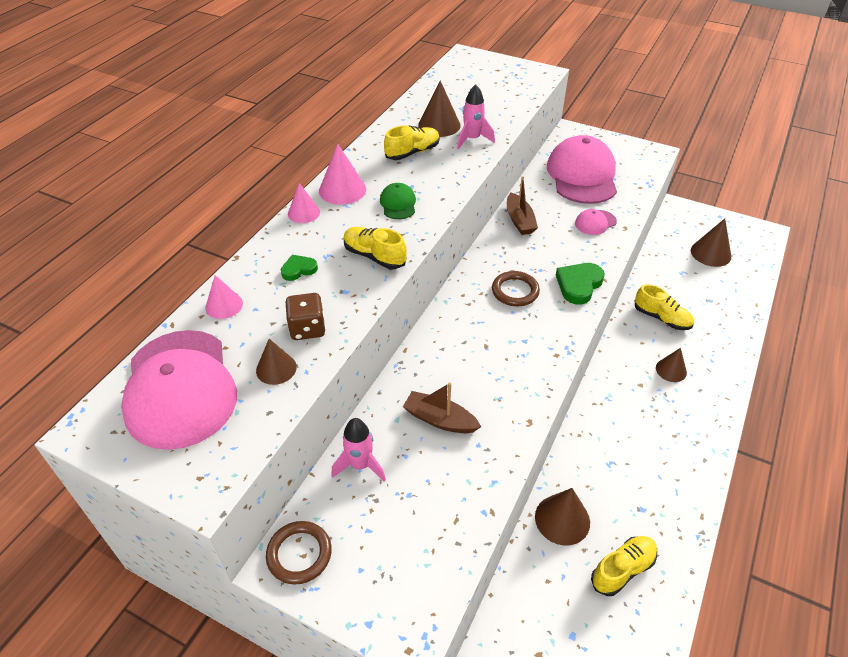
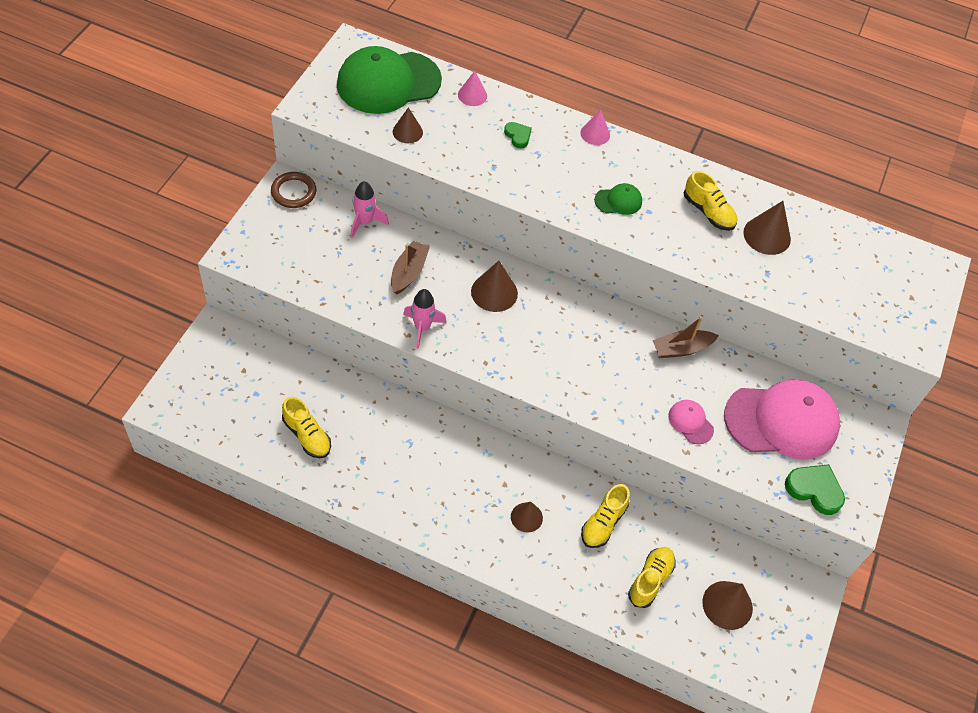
camera: 80 degrees right, 10 degrees up
pink cap [121,330,237,450] -> green cap [337,46,442,114]
brown dice [285,293,326,340] -> none
pink cone [319,144,366,205] -> none
yellow shoe [344,227,407,269] -> yellow shoe moved to [628,547,676,608]
pink rocket [457,84,495,149] -> pink rocket moved to [403,289,446,349]
brown ring [492,271,540,306] -> none
brown cone [535,488,590,545] -> brown cone moved to [471,261,518,312]
green heart [556,263,605,305] -> green heart moved to [785,464,845,515]

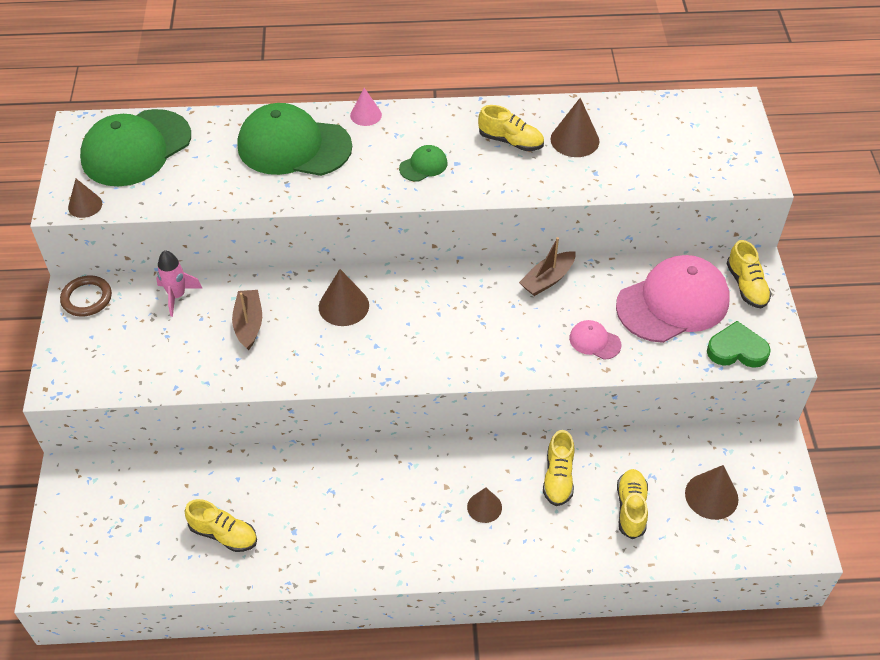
camera: 20 degrees left, 5 degrees down
brown cone [393,107,423,143] -> brown cone moved to [68,179,102,218]
pink rocket [403,289,446,349] -> none
pink cone [458,71,487,106] -> none
green heart [504,122,532,148] -> green cap [238,103,352,176]
none -> yellow shoe [726,240,772,309]

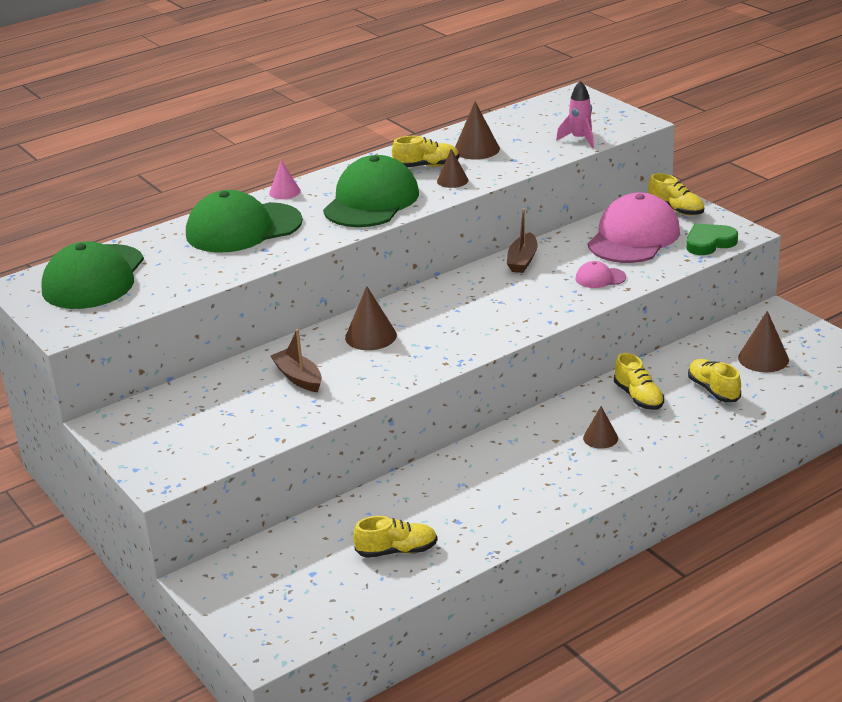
camera: 30 degrees left, 20 degrees down
brown ring [60,275,112,316] -> none
brown cone [68,179,102,218] -> brown cone moved to [437,149,468,188]
pink rocket [156,250,203,317] -> pink rocket moved to [556,81,594,148]
green cap [399,145,447,181] -> green cap [323,155,419,227], size x2.30

